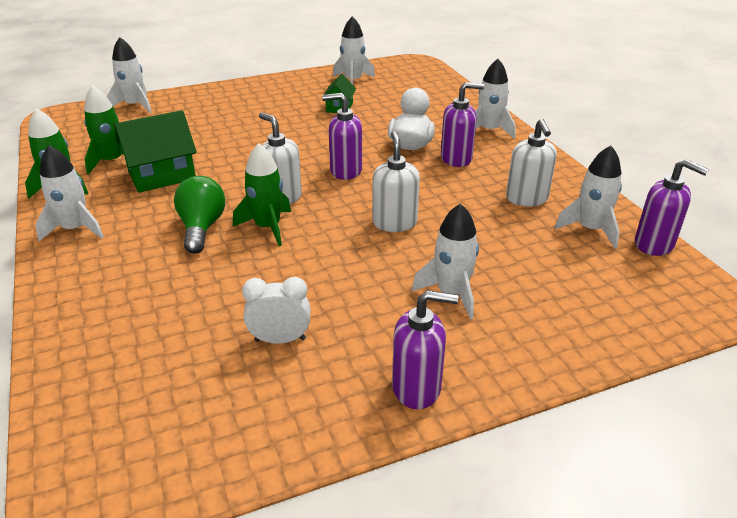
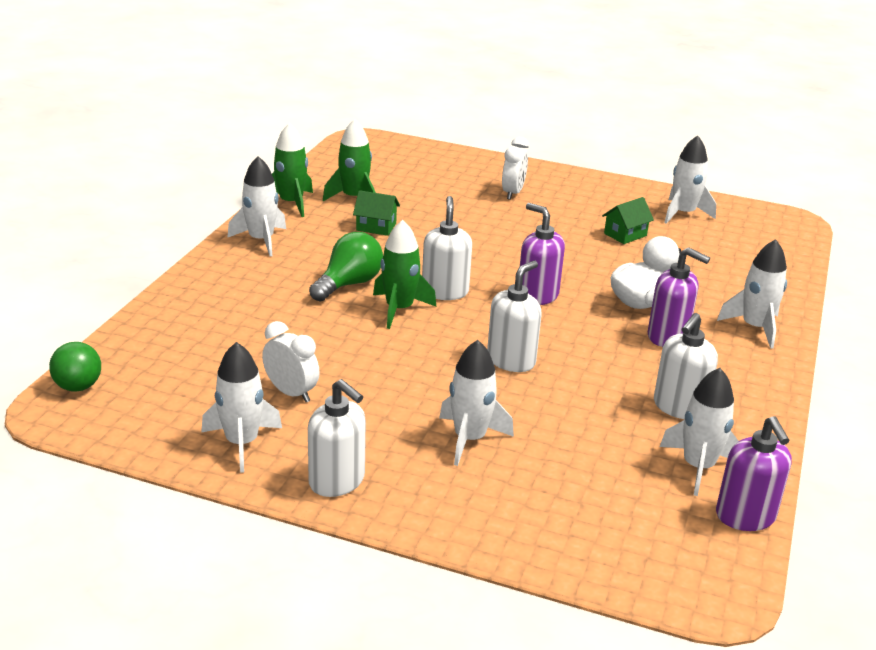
camera: 40 degrees right, 5 degrees down
white rocket [107,37,152,113] -> white rocket moved to [201,342,282,473]
green house [114,110,197,193] -> green house [353,190,400,236], size x0.56
purple soap dispenser [392,290,458,409] -> white soap dispenser [308,379,366,497]
none -> green ball [49,342,101,392]
none -> white clock [502,137,529,200]

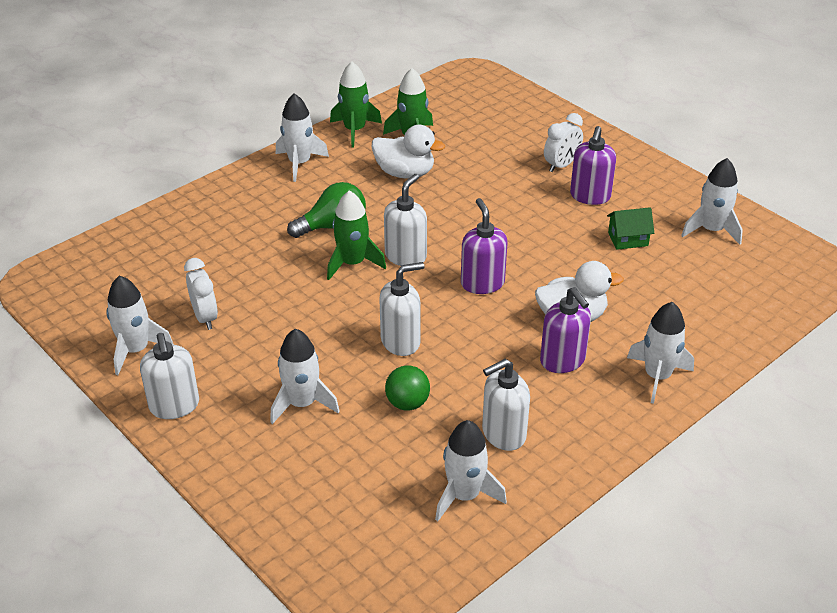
camera: 30 degrees right, 10 degrees up
green ball [49,342,101,392] -> green ball moved to [385,365,430,411]
green house [353,190,400,236] -> white duck [371,125,445,178]
purple soap dispenser [716,416,792,531] -> purple soap dispenser moved to [570,126,616,205]

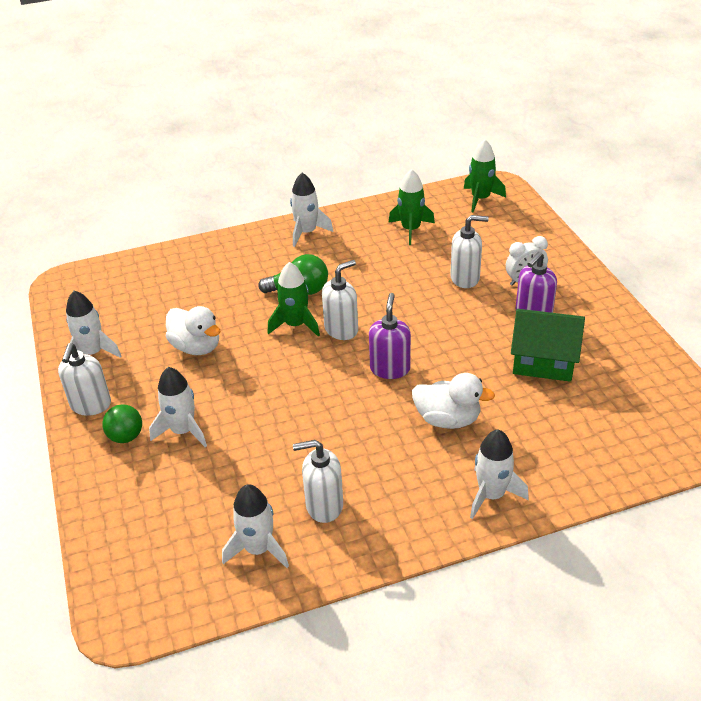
camera: 25 degrees right, 0 degrees up
white clock [184,258,218,330] -> none
green rocket [330,62,382,147] -> green rocket moved to [464,139,506,212]
white duck [371,125,445,178] -> white duck moved to [165,306,221,355]
white soap dispenser [379,262,425,356] -> white soap dispenser moved to [450,215,489,288]
green ball [385,365,430,411] -> green ball moved to [102,404,142,443]
purple soap dispenser [540,287,591,373] -> none
green house [607,207,654,250] -> green house [511,309,585,382], size x1.80
white rocket [681,158,743,245] -> none

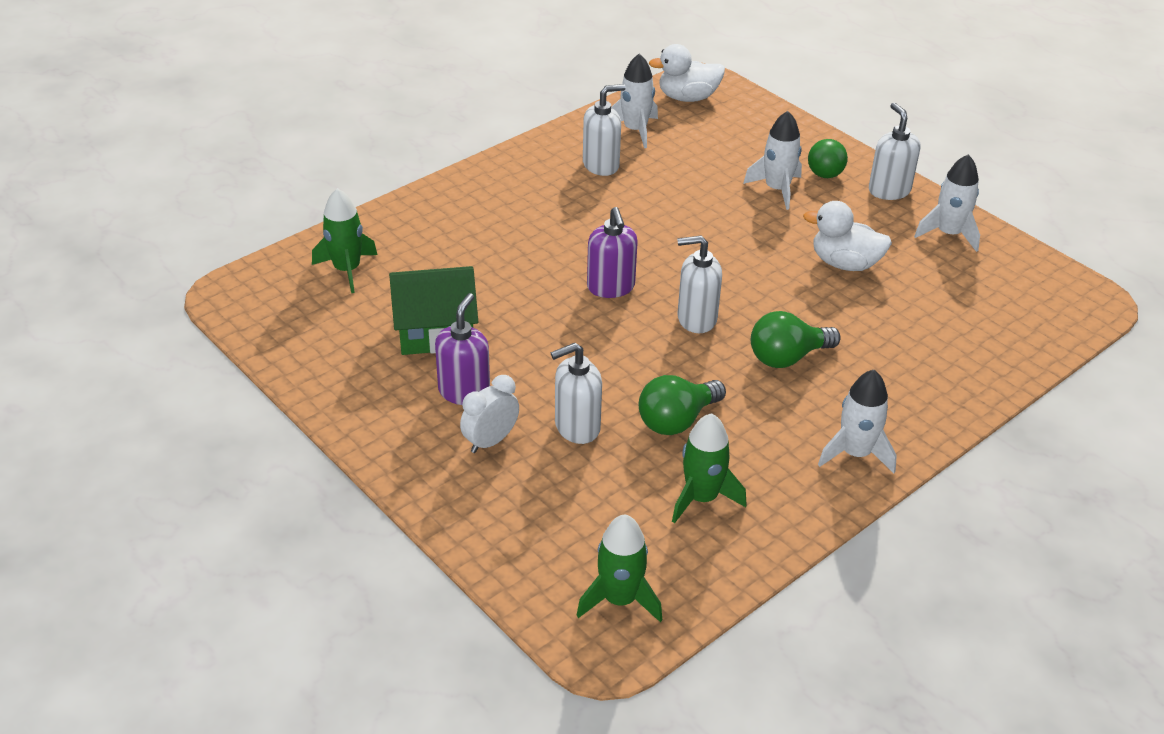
camera: 155 degrees right, 0 degrees up
green rocket [268,262,320,337] -> green rocket moved to [312,188,377,293]
white soap dispenser [322,260,358,340] -> white soap dispenser turned 60 degrees clockwise [677,236,722,333]
white duck [412,373,495,429] -> white duck moved to [649,44,725,102]
white rocket [470,429,529,519] -> none
none -> green light bulb [639,375,726,435]

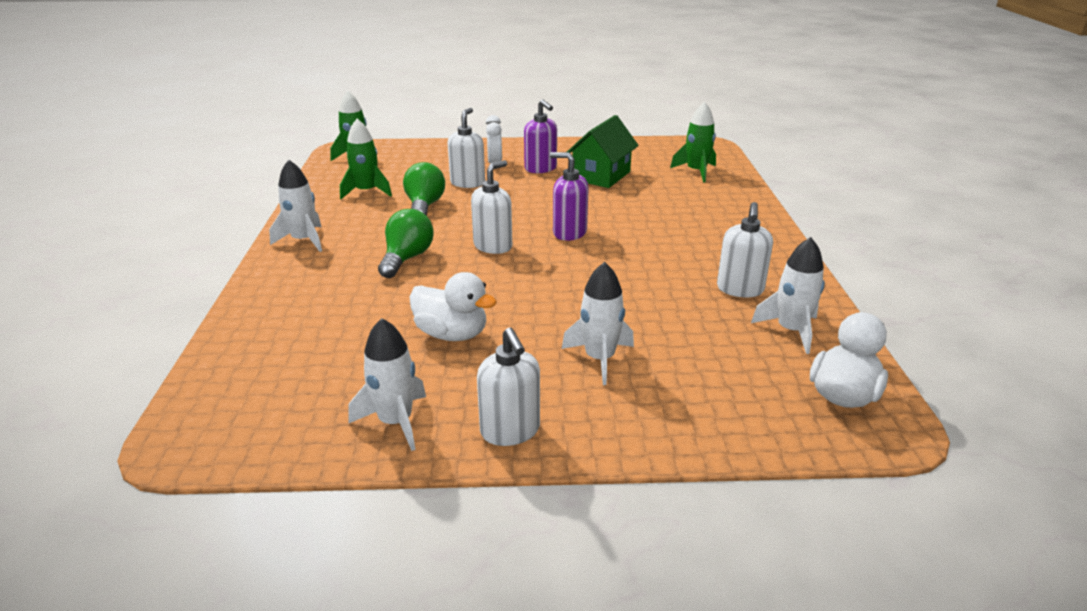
camera: 130 degrees right, 10 degrees down
white duck [803,201,892,271] -> white duck turned 60 degrees clockwise [409,272,497,341]
green ball [808,139,848,178] -> none
white soap dispenser [869,103,920,200] -> white soap dispenser turned 45 degrees clockwise [477,328,540,446]

